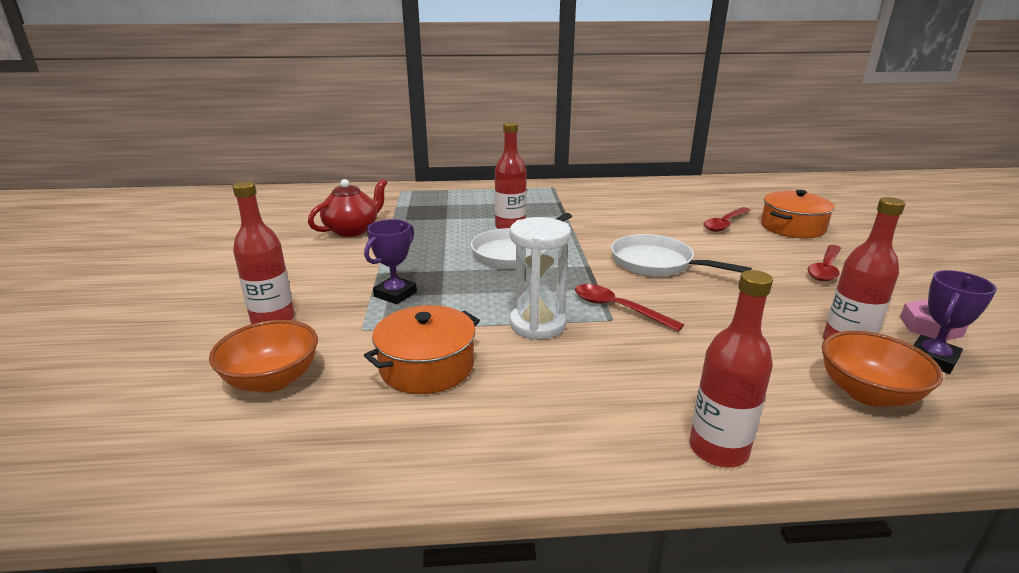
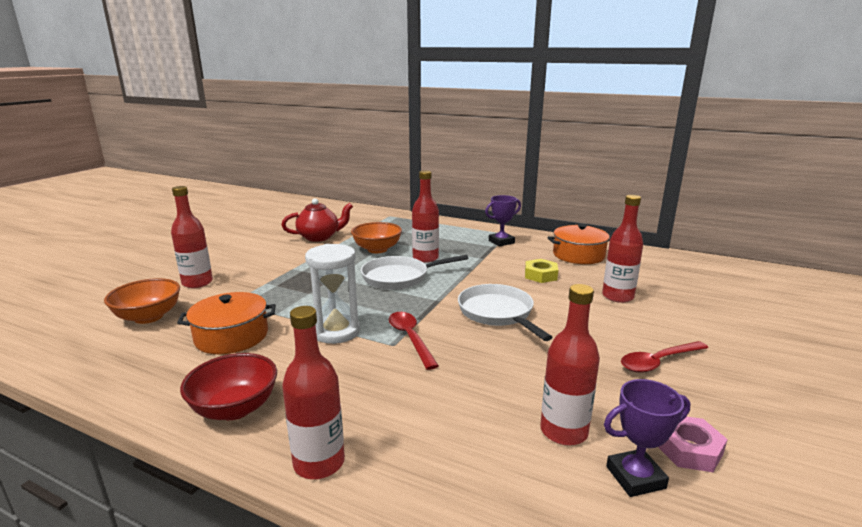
camera: 30 degrees right, 5 degrees down
purple trophy [364,219,417,304] -> purple trophy moved to [485,195,521,246]
red spoon [703,207,751,232] -> red bottle [602,195,643,303]
orange pot [761,190,835,238] -> orange pot moved to [547,224,612,264]
orange bowl [822,331,943,407] -> orange bowl moved to [351,222,402,253]
none -> red bowl [180,353,277,420]
none -> yellow nut [525,259,558,283]

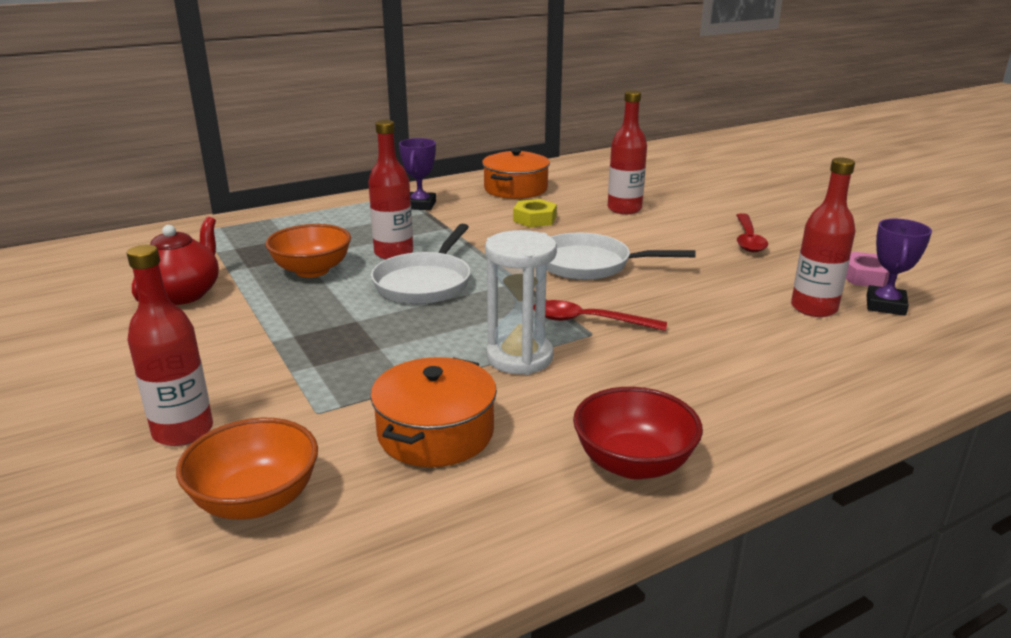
camera: 55 degrees left, 5 degrees up
red bottle [282,306,345,479] -> none

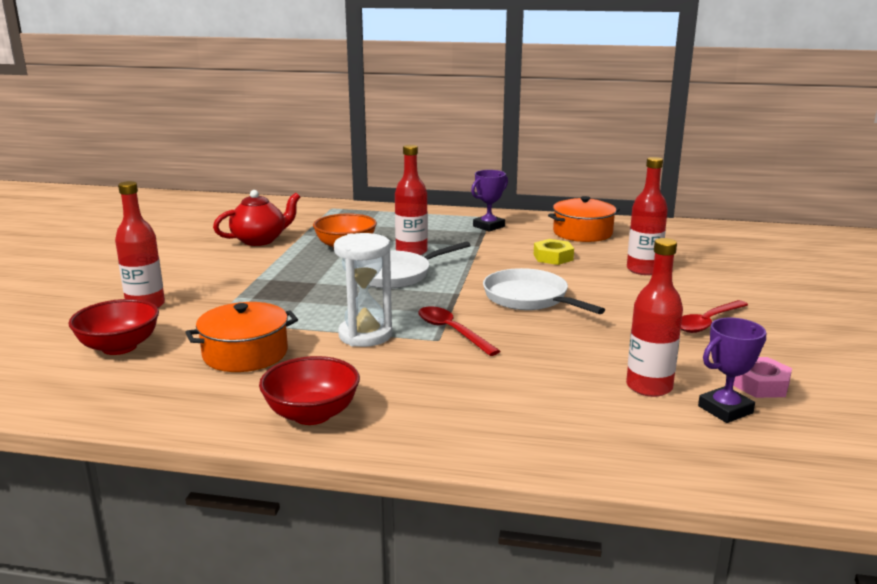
camera: 40 degrees right, 5 degrees down
orange bowl [176,418,318,520] -> red bowl [69,299,159,355]

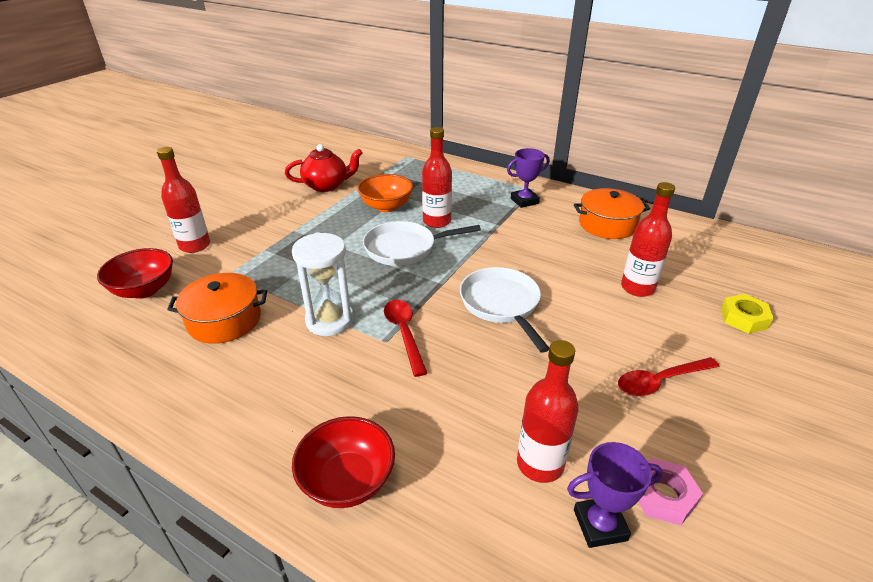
camera: 20 degrees right, 15 degrees up
red bowl [259,356,360,425] -> red bowl moved to [292,416,395,508]
yellow nut [533,239,574,265] -> yellow nut moved to [721,294,774,334]

